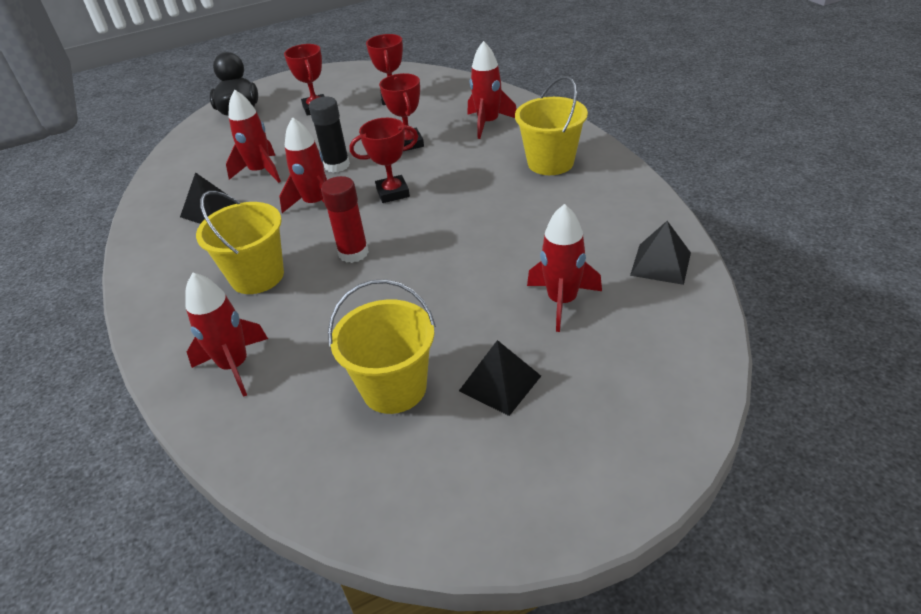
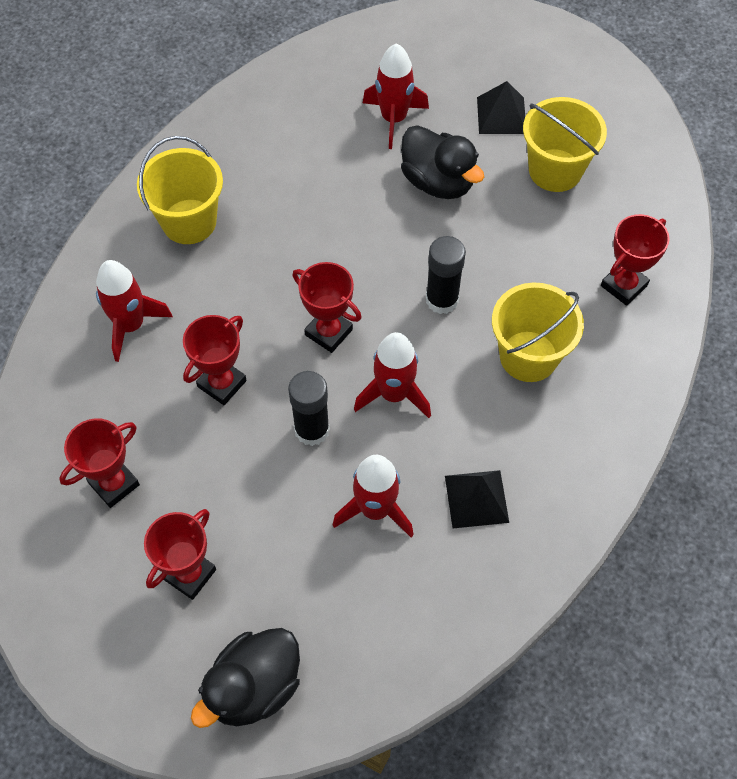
camera: 130 degrees left, 20 degrees up
red rocket [185,273,268,397] -> red trophy [601,214,670,306]
red glue stick [321,176,369,263] -> black glue stick [426,236,466,314]
black pyramid [630,221,691,285] -> none
none -> black duck [401,125,484,199]

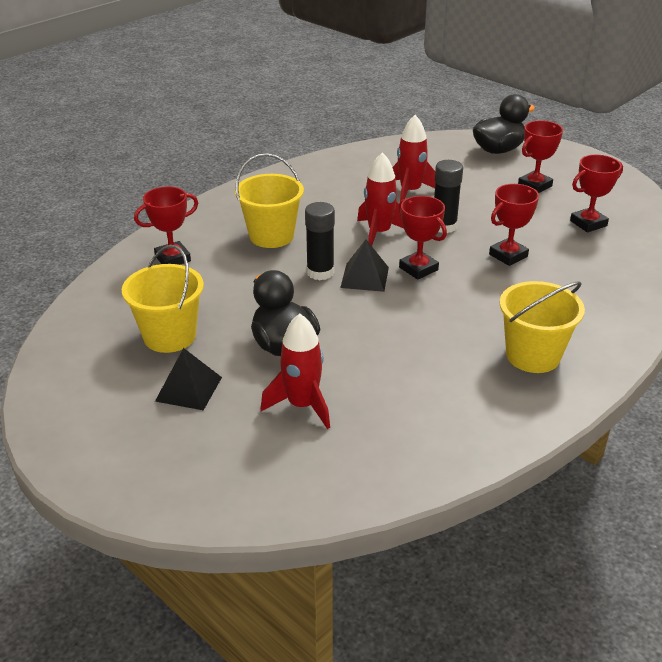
camera: 165 degrees left, 25 degrees down
red rocket [96,260,173,362] -> none
black pyramid [445,470,509,528] -> black pyramid moved to [340,239,389,292]

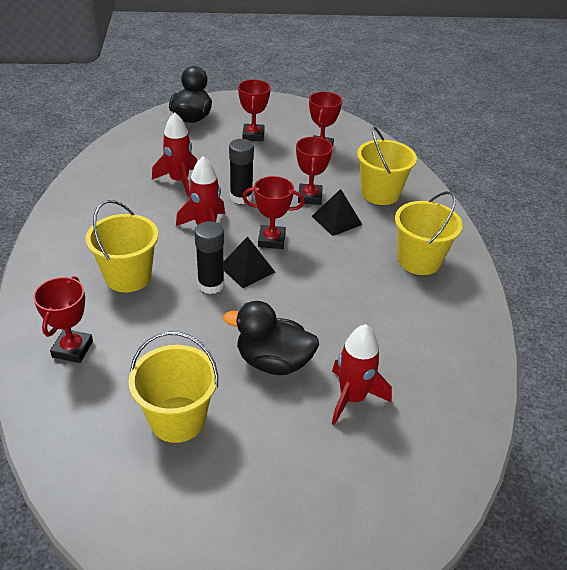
camera: 50 degrees left, 5 degrees up
black pyramid [155,348,222,411] -> black pyramid moved to [312,189,363,236]
none -> yellow bucket [357,126,417,205]

